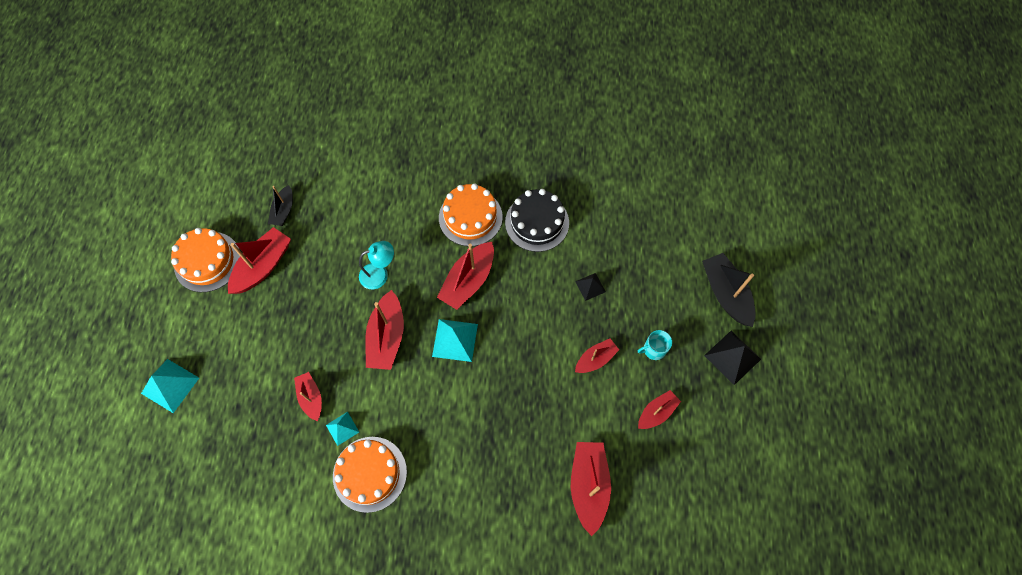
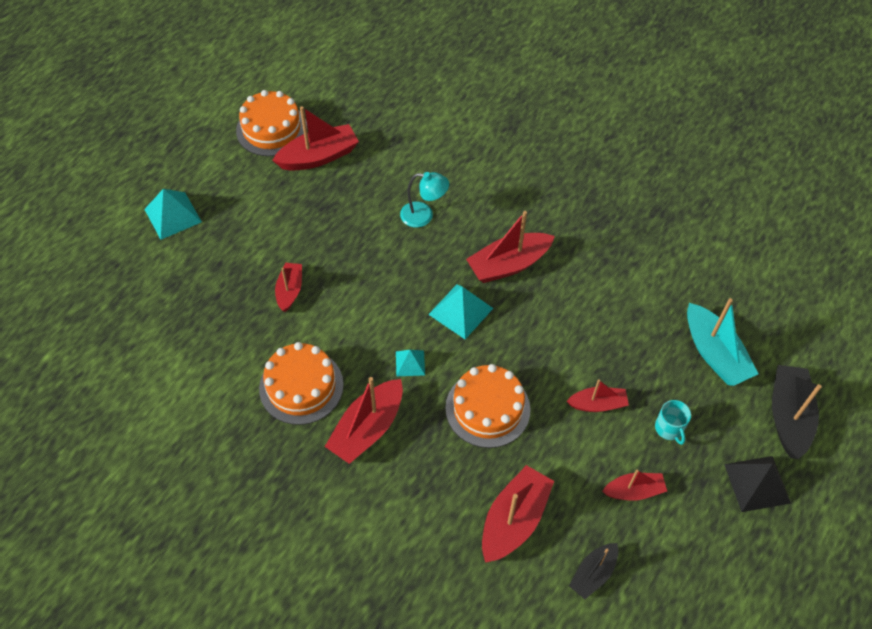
camera: 30 degrees right, 10 degrees down
black boat [268,185,293,226] -> black boat moved to [569,543,618,599]
turquoise pyramid [326,412,359,446] -> turquoise pyramid moved to [396,350,425,376]
red boat [365,290,404,370] -> red boat moved to [324,377,403,464]
orange cake [439,184,503,246] -> orange cake moved to [445,364,531,448]
black cake [505,189,569,252] -> none
black pyramid [575,273,606,301] -> none
turquoise mug [638,330,672,360] -> turquoise mug turned 120 degrees counterclockwise [655,400,691,445]
none -> turquoise boat [687,298,759,386]

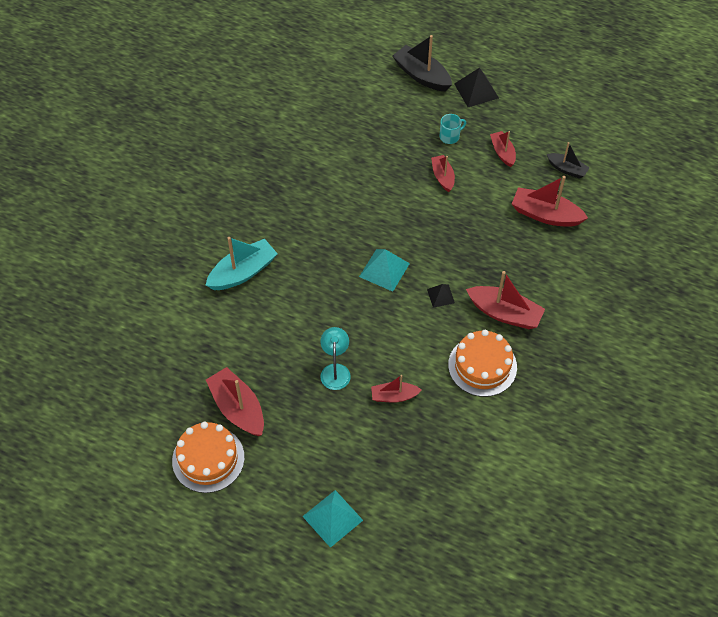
camera: 100 degrees left, 0 degrees up
turquoise pyramid [396,350,425,376] -> black pyramid [427,284,455,308]
turquoise lamp [400,172,449,228] -> turquoise lamp moved to [320,327,351,390]
orange cake [445,364,531,448] -> none
red boat [466,211,555,283] -> none
turquoise boat [687,298,759,386] -> turquoise boat moved to [206,237,278,290]
black boat [772,365,822,459] -> black boat turned 45 degrees clockwise [393,35,452,92]

